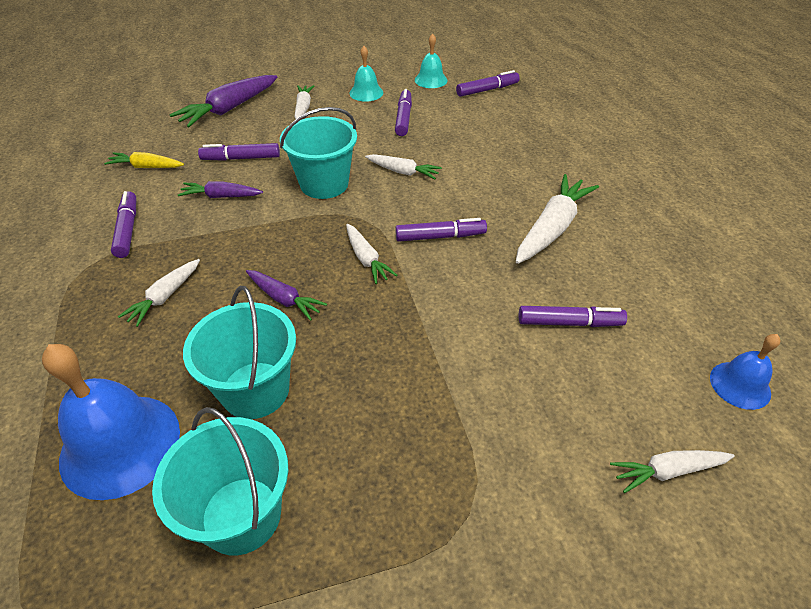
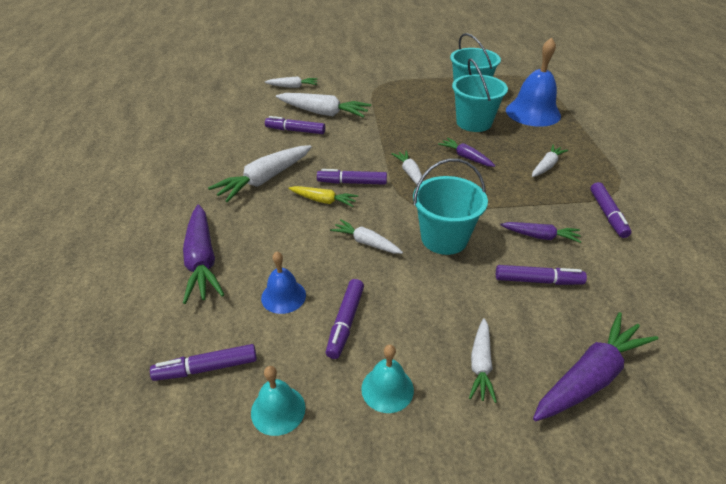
camera: 170 degrees left, 5 degrees down
yellow carrot [104,152,184,168] -> yellow carrot moved to [288,186,358,207]
blue bell [710,334,781,410] -> blue bell moved to [261,251,306,314]
none -> purple carrot [183,204,224,304]
none -> white carrot [276,93,371,118]

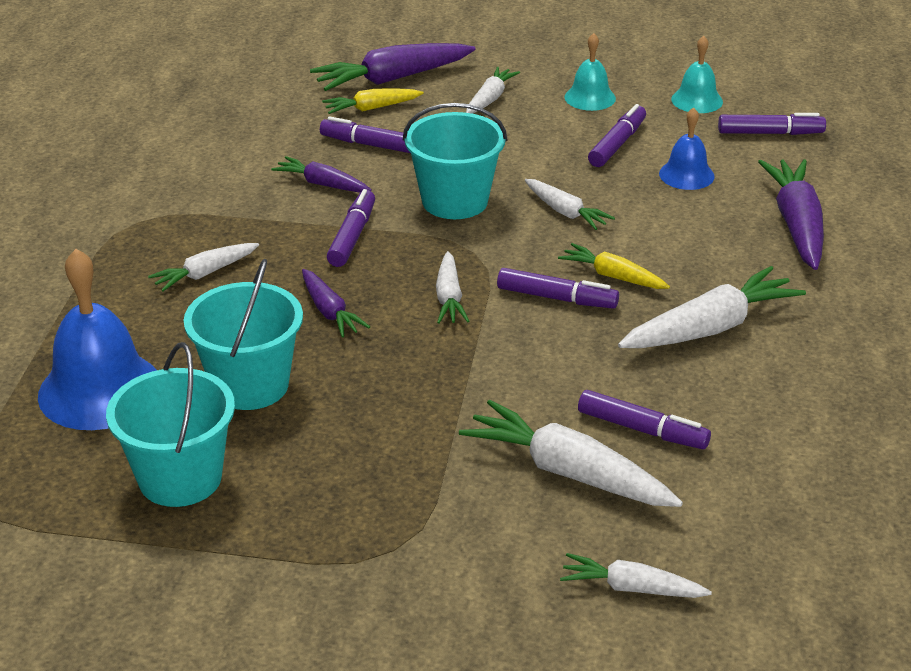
camera: 165 degrees left, 5 degrees down
purple marker [590,182,632,238] -> purple marker moved to [327,189,375,267]
none -> yellow carrot [322,88,423,114]

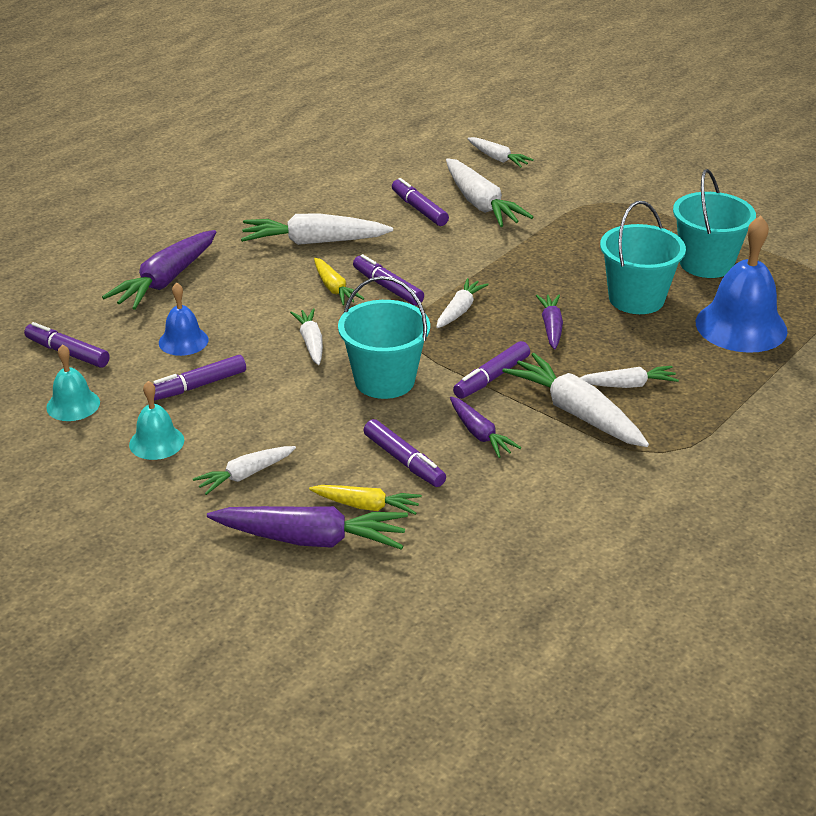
camera: 150 degrees left, 0 degrees up
none -> white carrot [502,353,649,447]

